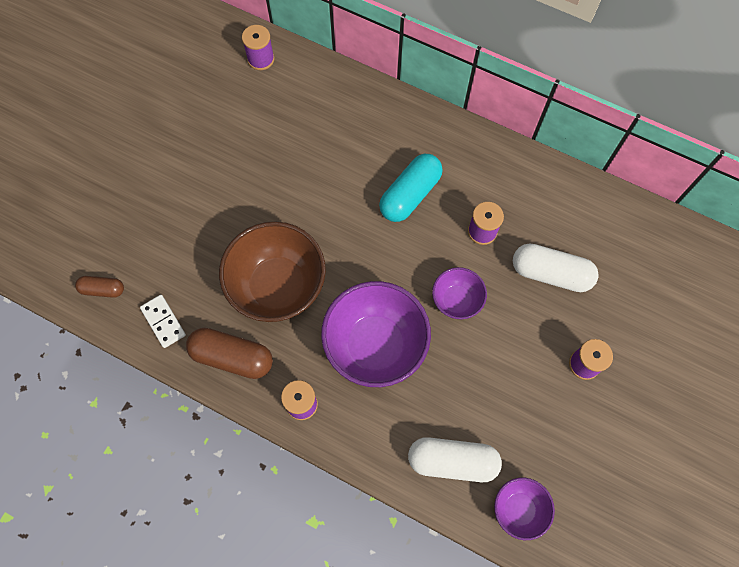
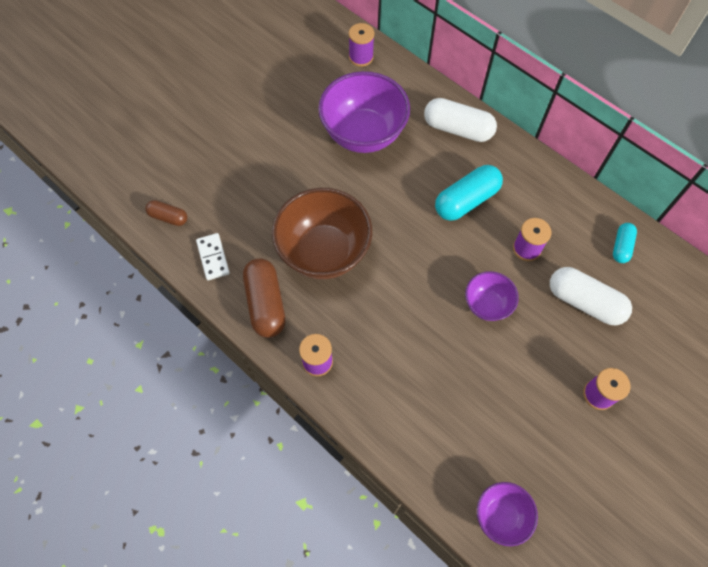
camera: 15 degrees right, 5 degrees down
brown capsule [186,328,273,379] -> brown capsule turned 45 degrees clockwise [243,258,285,338]
purple bowl [321,281,431,387] -> purple bowl moved to [318,71,410,153]
white capsule [408,437,502,482] -> white capsule moved to [424,98,497,142]
none -> turquoise capsule [613,223,637,263]

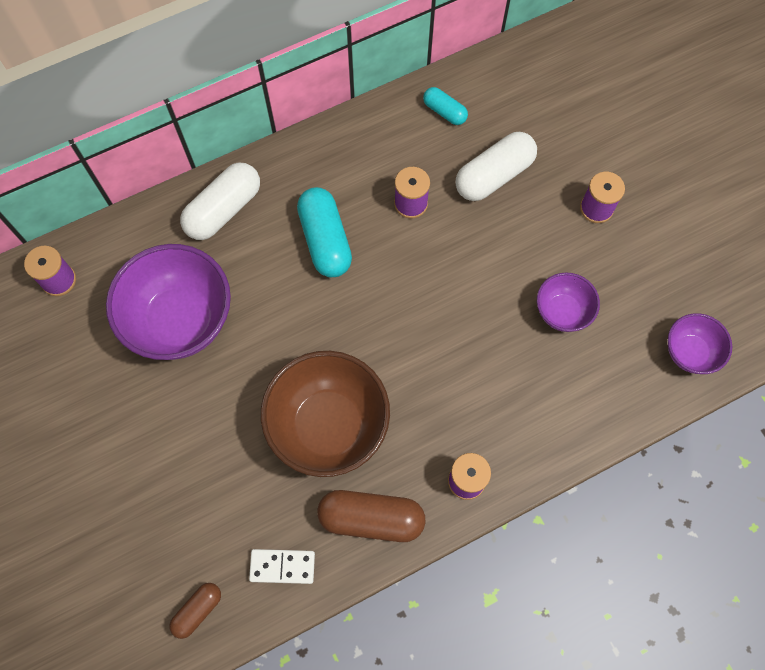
camera: 70 degrees left, 5 degrees up
purple bowl [465,271,519,321] -> purple bowl moved to [537,272,600,332]

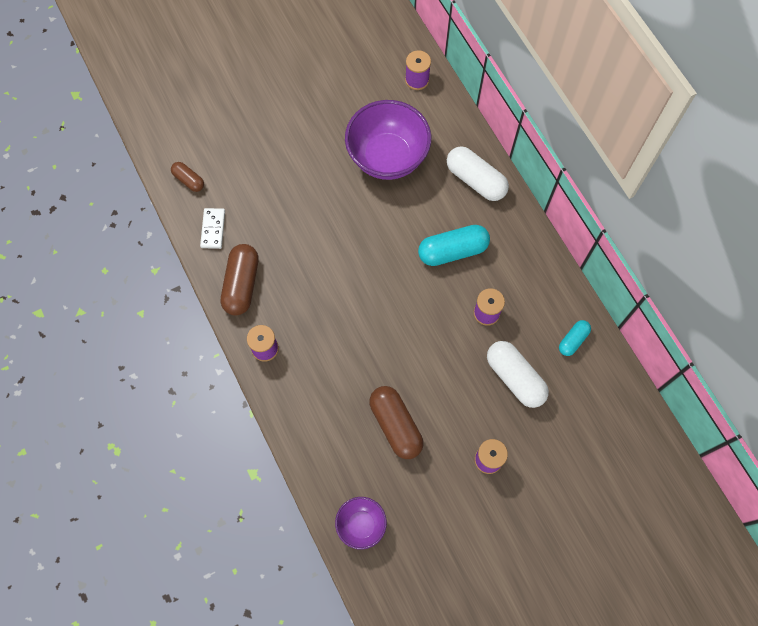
camera: 90 degrees right, 0 degrees up
brown bowl [261,351,390,477] -> none
purple bowl [537,272,600,332] -> brown capsule [369,386,423,459]

